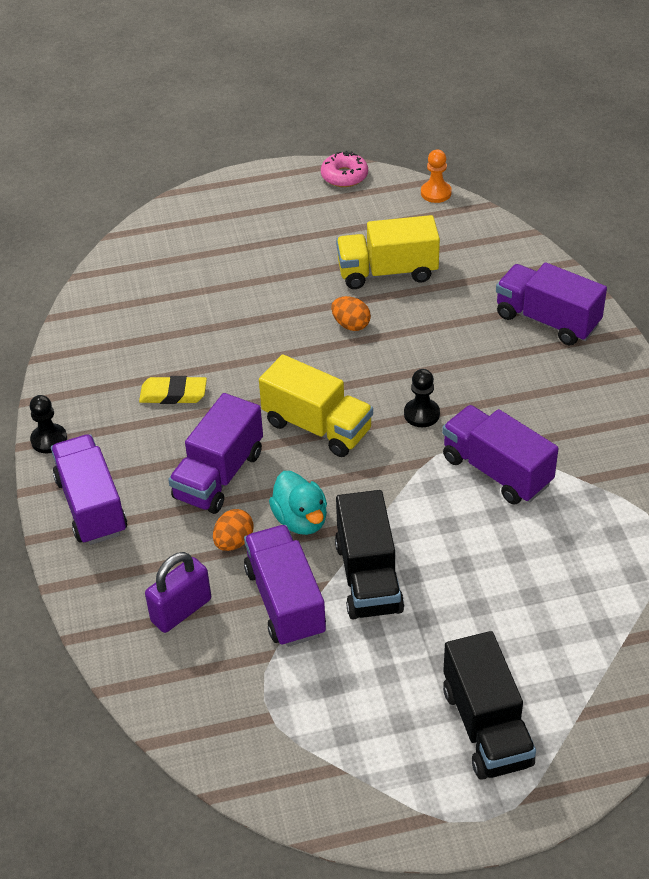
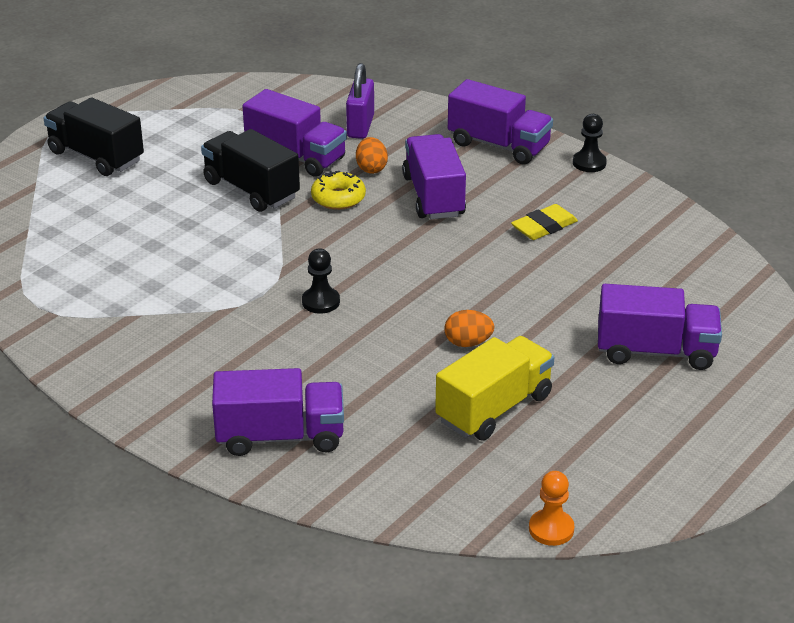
camera: 140 degrees right, 10 degrees down
yellow truck [259,354,373,457] -> none
turquoise duck [269,471,327,535] -> yellow donut [311,171,366,210]
pink donut [321,151,368,187] -> none
purple truck [442,405,559,504] -> purple truck moved to [598,284,722,370]

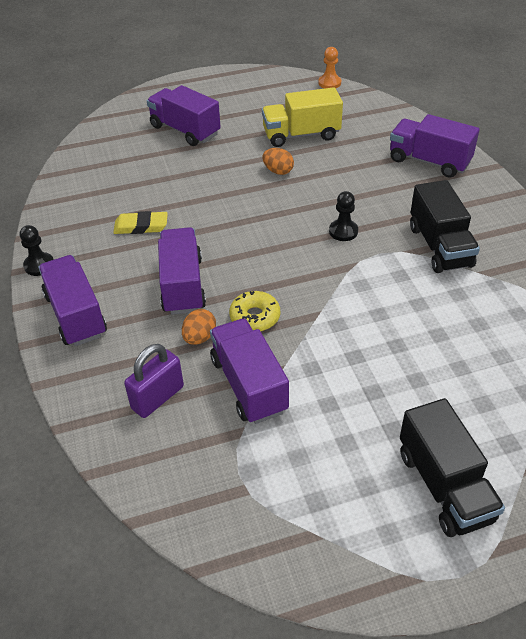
camera: 145 degrees left, 10 degrees up
black truck [201,129,300,212] -> black truck moved to [410,180,480,273]
purple truck [402,134,466,219] -> purple truck turned 150 degrees clockwise [158,227,206,315]

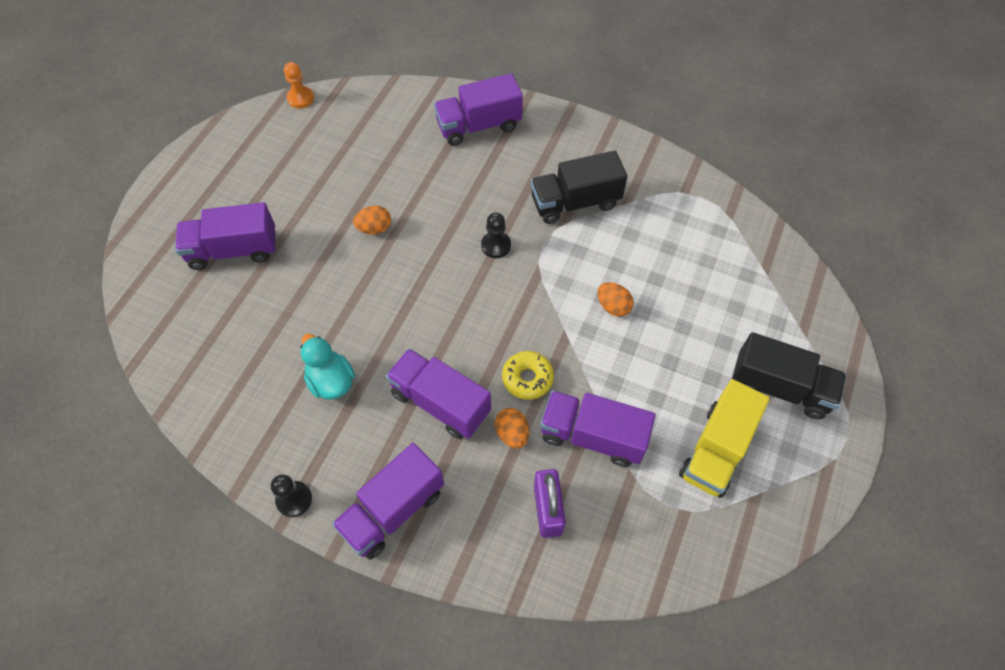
camera: 50 degrees left, 15 degrees up
purple truck [38,255,107,346] -> purple truck turned 60 degrees counterclockwise [332,443,444,560]
yellow eraser [113,211,168,234] -> turquoise duck [300,333,355,400]
yellow truck [262,87,343,147] -> yellow truck moved to [679,379,770,498]
black truck [410,180,480,273] -> black truck turned 135 degrees clockwise [531,151,627,224]
none -> orange egg [598,282,634,317]

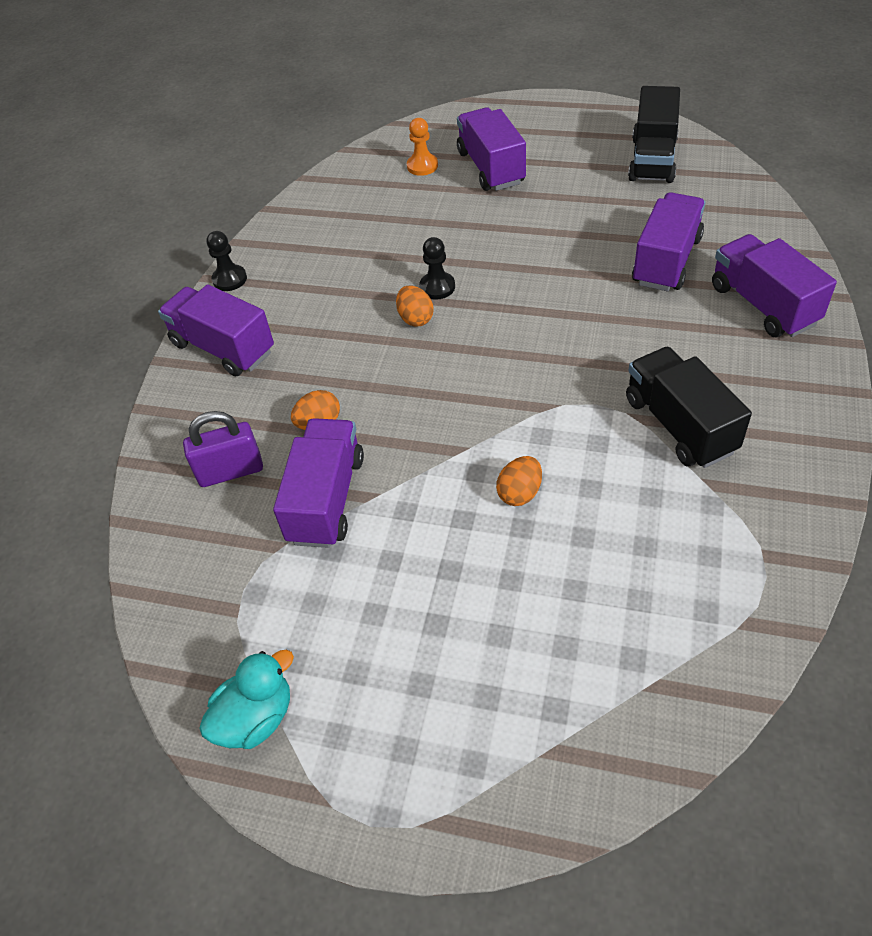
camera: 85 degrees right, 10 degrees down
orange pawn [284,62,314,108] -> orange pawn moved to [407,118,438,176]
turquoise duck [300,333,355,400] -> turquoise duck moved to [199,650,294,749]
orange egg [353,206,391,234] -> orange egg moved to [396,285,433,327]
purple truck [386,348,491,439] -> purple truck moved to [632,192,706,291]
black pawn [481,212,511,258] -> black pawn moved to [419,237,455,300]
yellow donut [502,351,554,400] -> none
yellow truck [679,379,770,498] -> none
black truck [732,332,846,419] -> black truck moved to [628,86,680,183]

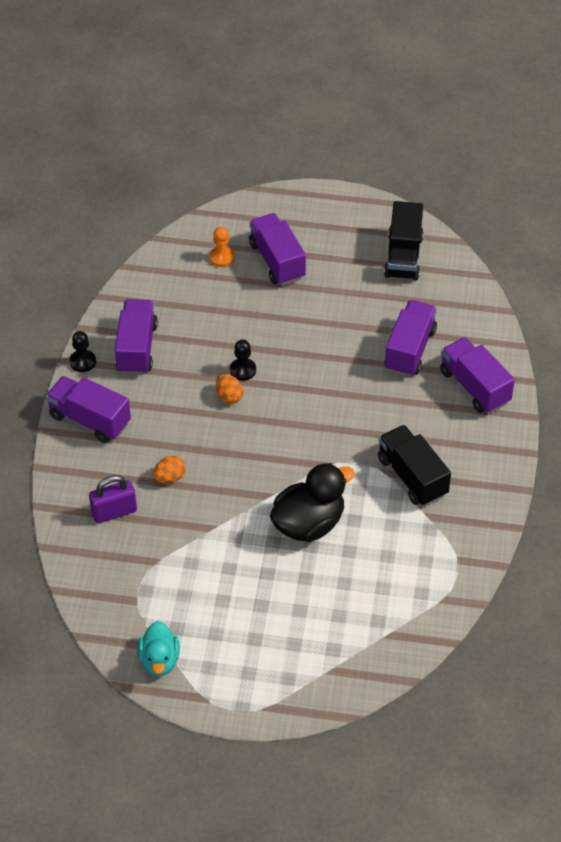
camera: 10 degrees left, 0 degrees up
turquoise duck [199,650,294,749] -> turquoise duck turned 135 degrees clockwise [138,621,180,676]
purple truck [273,418,364,548] -> purple truck moved to [115,299,158,375]
orange egg [496,456,542,506] -> black duck [270,463,355,542]

